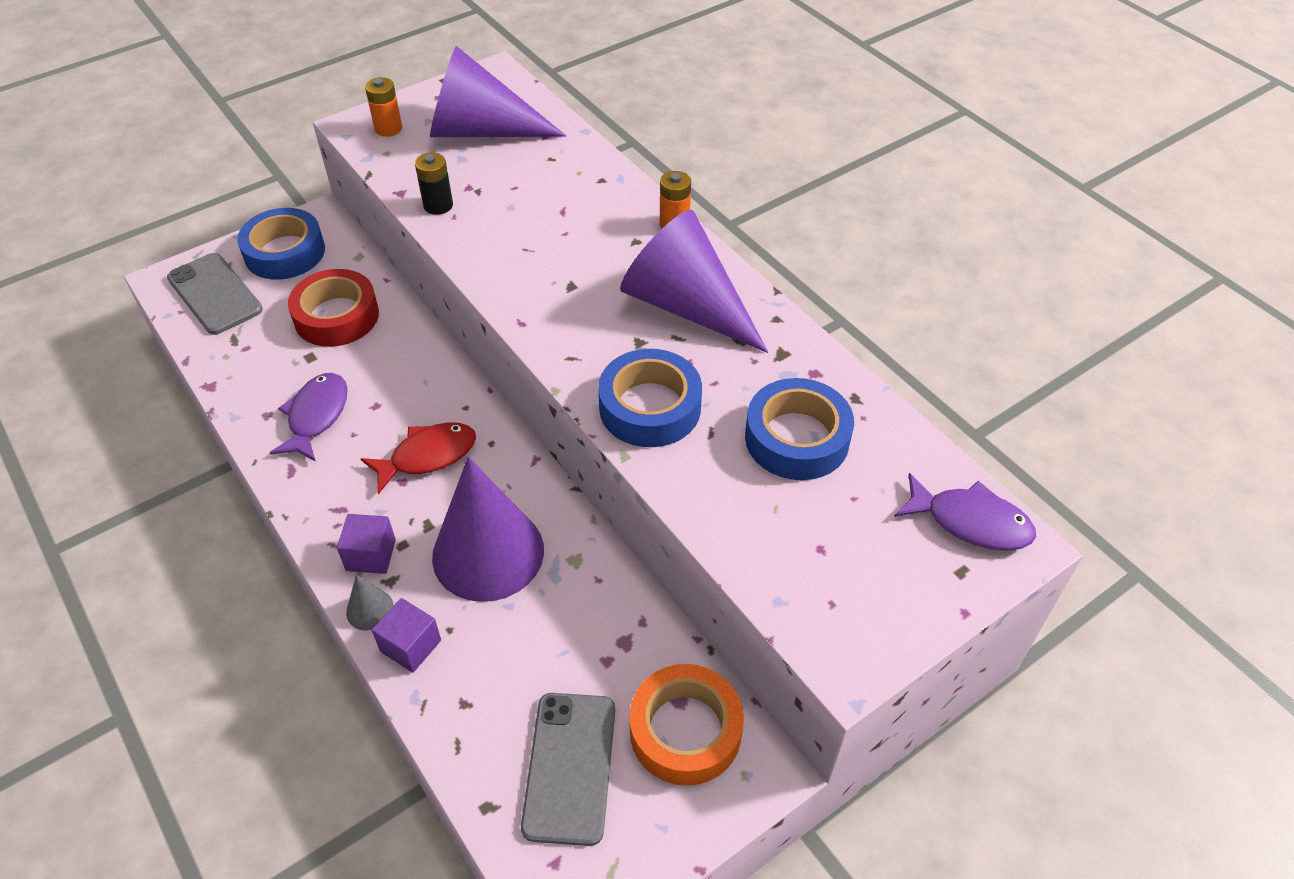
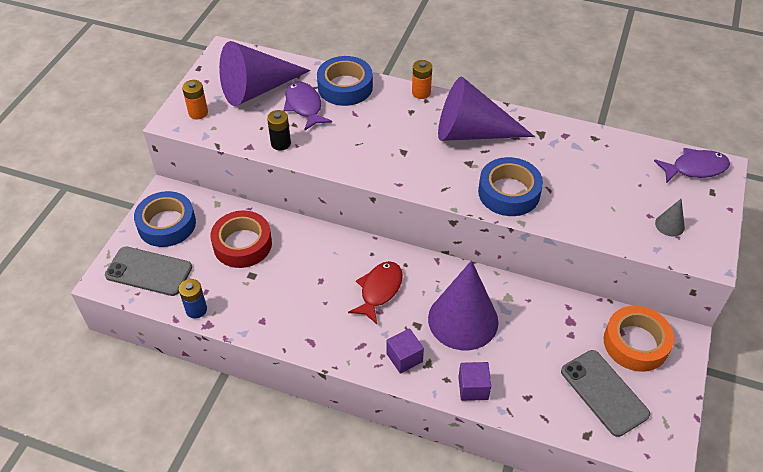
camera: 35 degrees left, 0 degrees up
purple fish [270,373,348,462] -> purple fish moved to [283,81,332,131]
grey cone [346,575,394,631] -> grey cone moved to [655,199,685,237]
blue tape [745,378,854,480] -> blue tape moved to [317,56,373,106]
none -> blue battery [179,279,207,318]

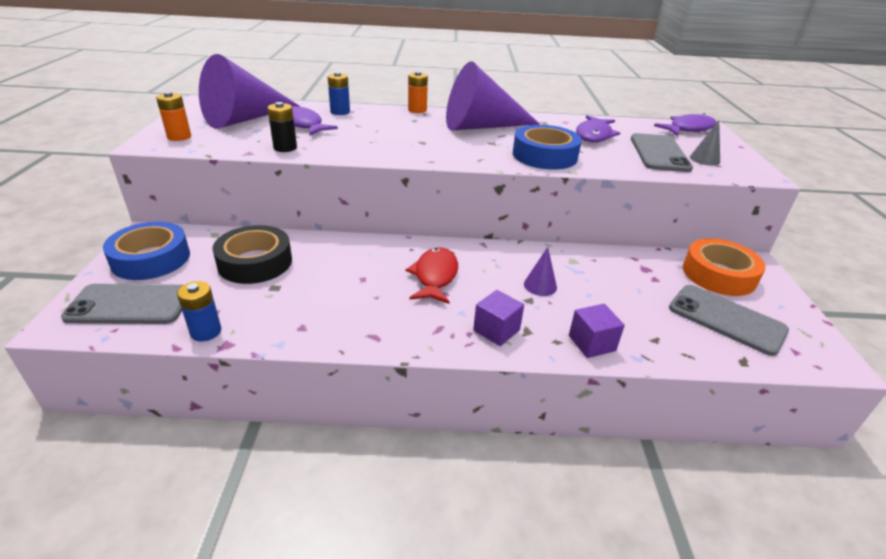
camera: 20 degrees left, 15 degrees down
red tape [210,211,272,268] -> black tape [212,225,292,284]
blue tape [317,56,373,106] -> blue battery [328,72,350,115]
purple cone [428,260,498,350] -> purple cone [524,247,557,296], size x0.41
none -> purple fish [576,115,620,142]
none -> grey phone [631,133,693,172]

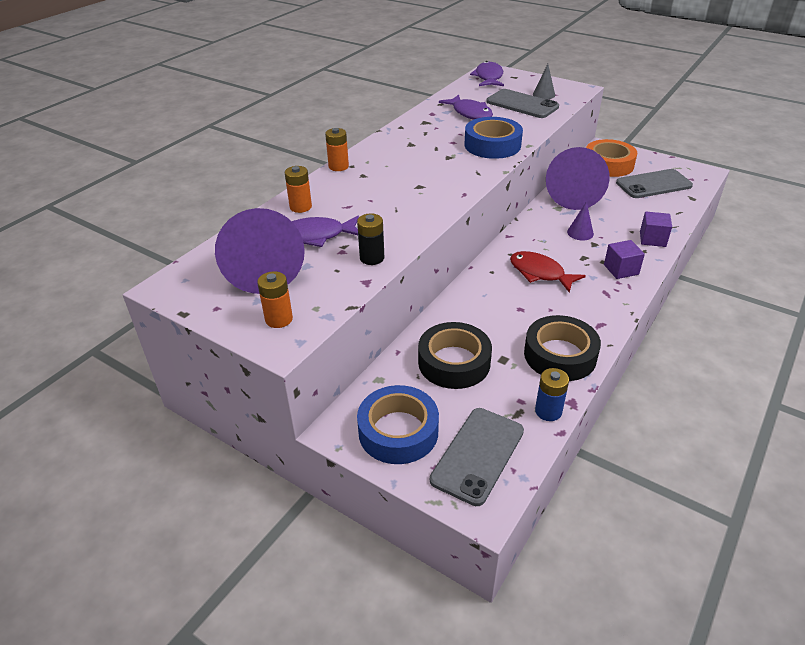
camera: 55 degrees left, 5 degrees up
blue battery [328,72,350,115] -> orange battery [285,166,312,213]
purple cone [446,61,540,131] -> purple cone moved to [546,147,610,210]
none -> black tape [524,315,601,381]

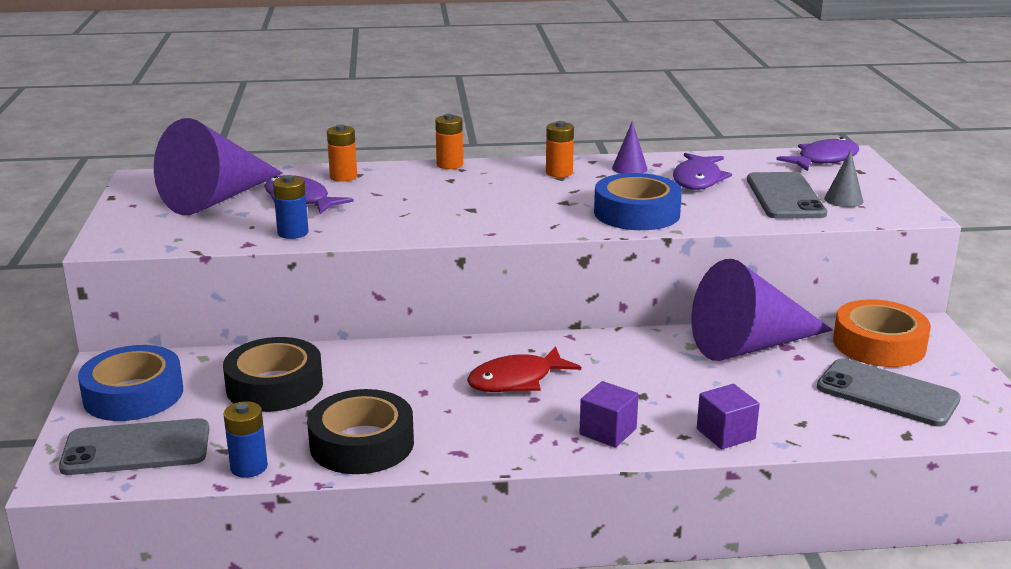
camera: 50 degrees right, 15 degrees down
orange battery [257,271,293,328] -> orange battery moved to [546,121,574,178]
black battery [357,214,384,265] -> blue battery [273,175,309,239]
red fish [510,251,586,293] -> red fish turned 120 degrees counterclockwise [467,346,581,392]
purple cone [567,201,594,240] -> purple cone moved to [612,121,648,174]

